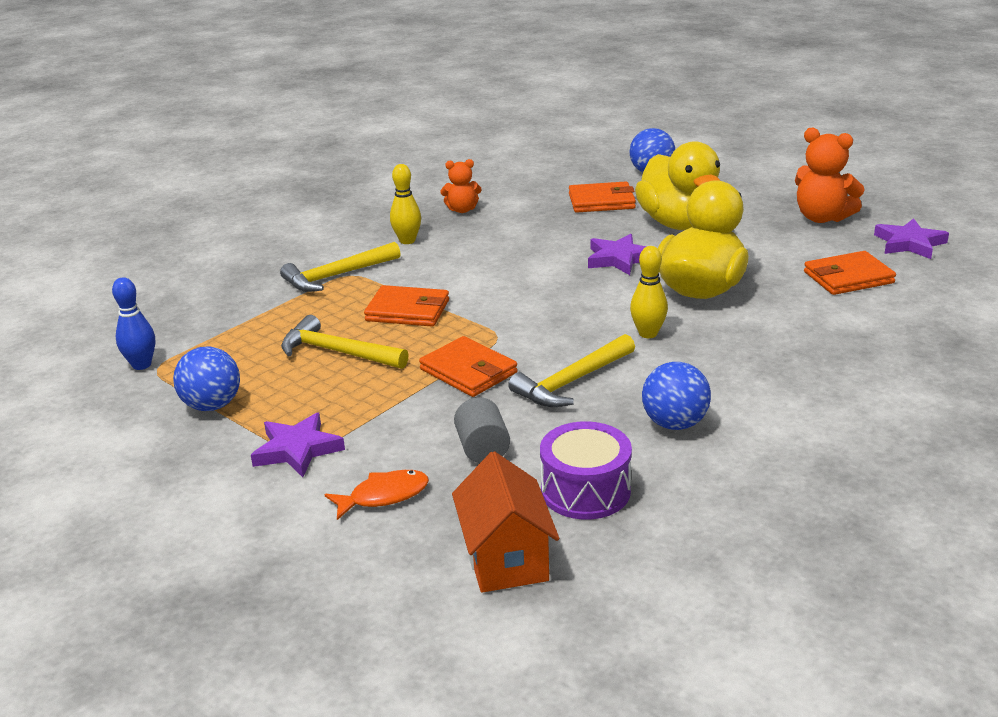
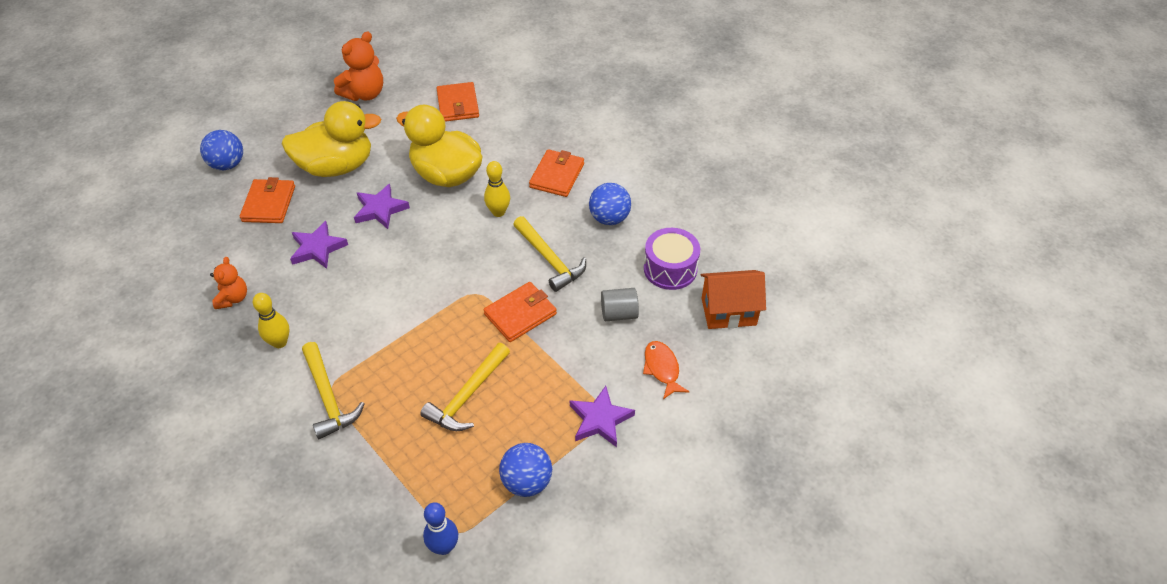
camera: 85 degrees left, 20 degrees up
orange wallet [364,285,449,327] -> orange wallet moved to [529,149,584,197]
purple star [874,218,949,259] -> purple star moved to [290,221,348,269]

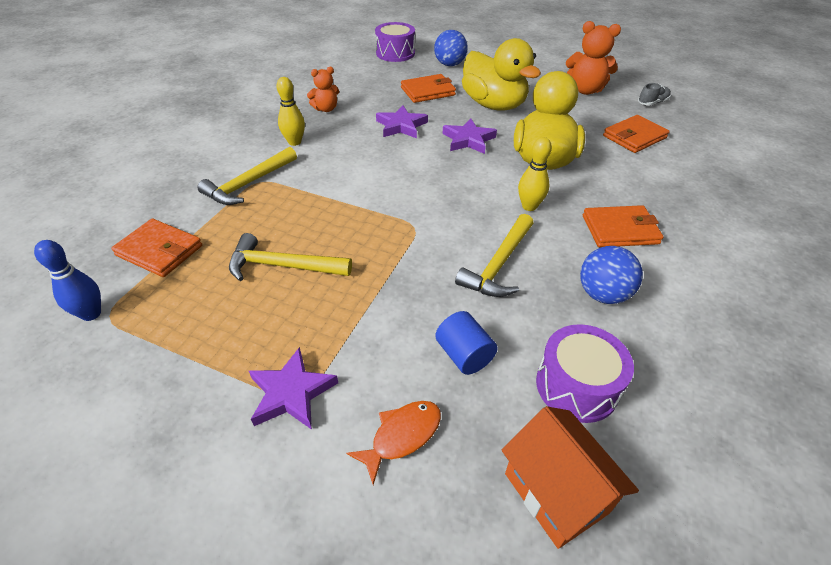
camera: 65 degrees right, 5 degrees down
orange wallet [484,282,557,342] -> orange wallet moved to [111,219,202,277]
blue ball [499,443,552,497] -> none
grey cylinder [601,288,639,321] -> blue cylinder [435,311,498,375]
none -> purple drum [375,22,415,62]
none -> grey shoe [638,83,671,106]

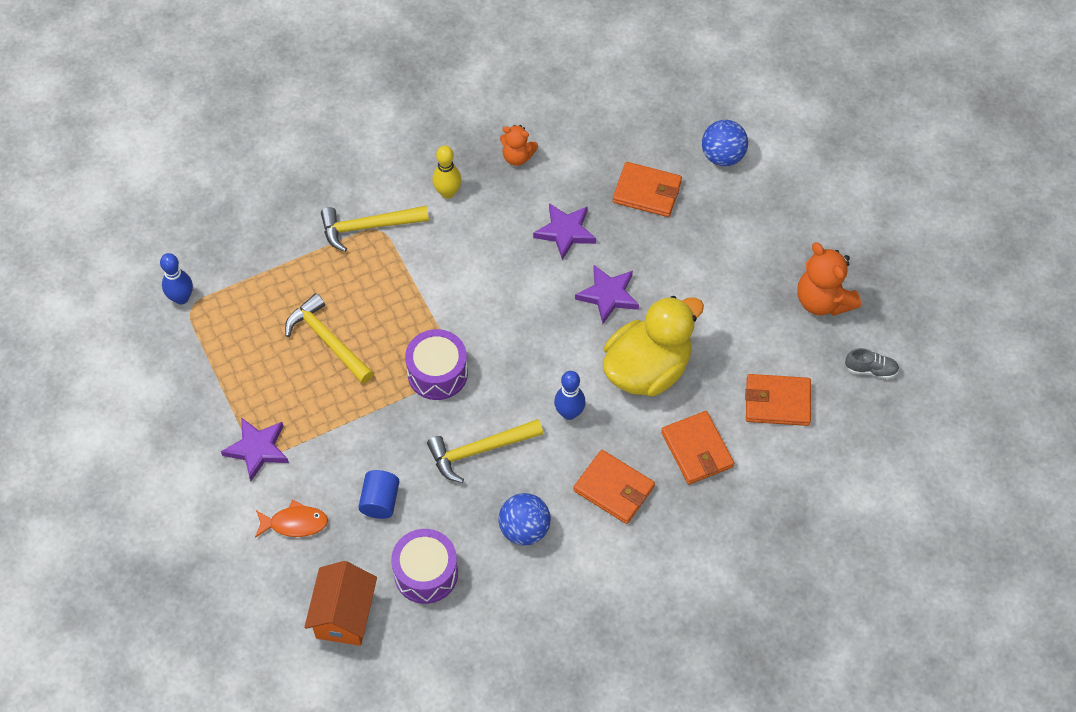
camera: 40 degrees right, 15 degrees up
orange wallet [111,219,202,277] -> orange wallet moved to [661,411,734,484]
purple drum [375,22,415,62] -> purple drum moved to [405,329,468,400]
yellow duck [462,38,541,111] -> none
yellow bowling pin [518,137,552,211] -> blue bowling pin [554,371,586,420]

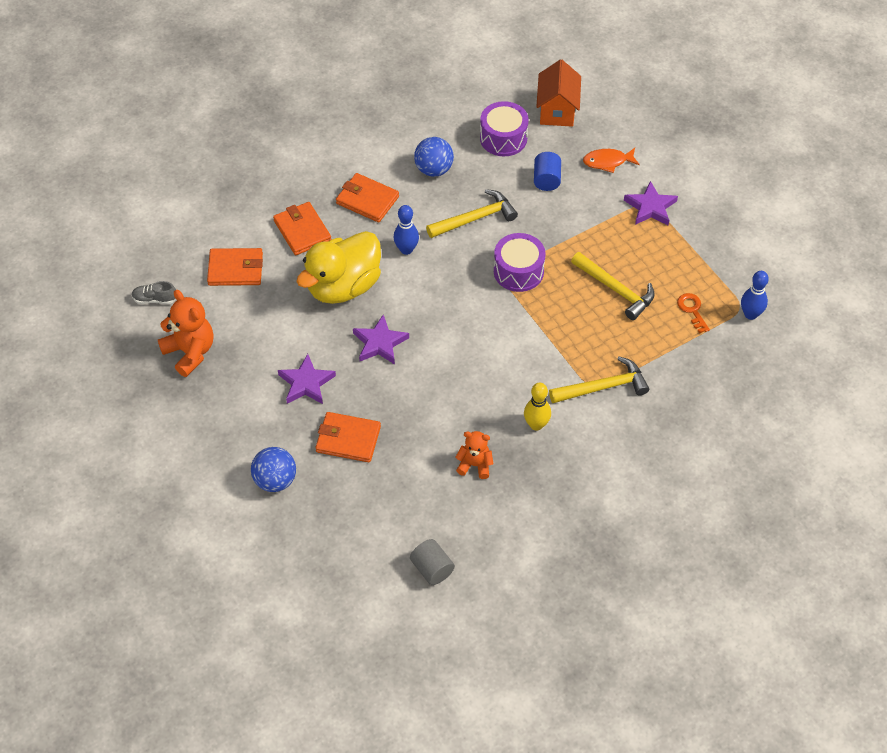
camera: 175 degrees right, 5 degrees down
purple star [533,203,596,260] -> purple star moved to [278,354,336,404]
none -> grey cylinder [410,539,455,585]
none -> orange key [677,293,710,333]

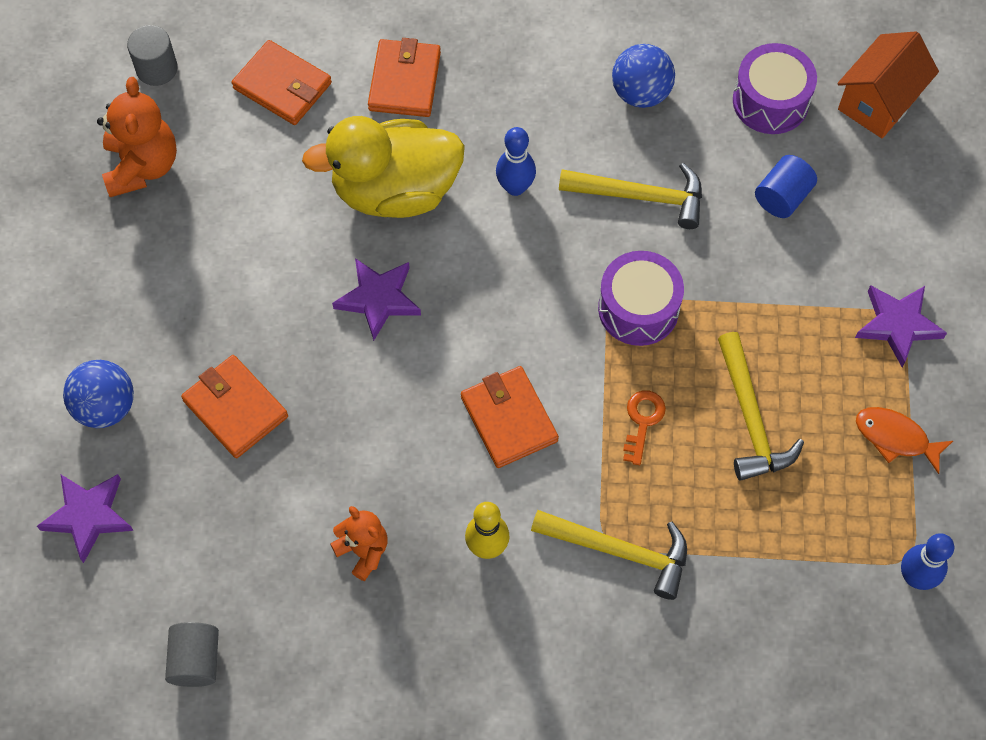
camera: 35 degrees right, 10 degrees up
grey shoe [131,281,176,304] -> grey cylinder [127,25,178,86]
purple star [278,354,336,404] -> purple star moved to [37,474,134,563]
orange wallet [336,173,399,222] -> orange wallet moved to [461,366,559,468]
orange fish [583,148,640,173] -> orange fish moved to [856,407,953,474]
orange key [677,293,710,333] -> orange key moved to [623,390,666,465]

